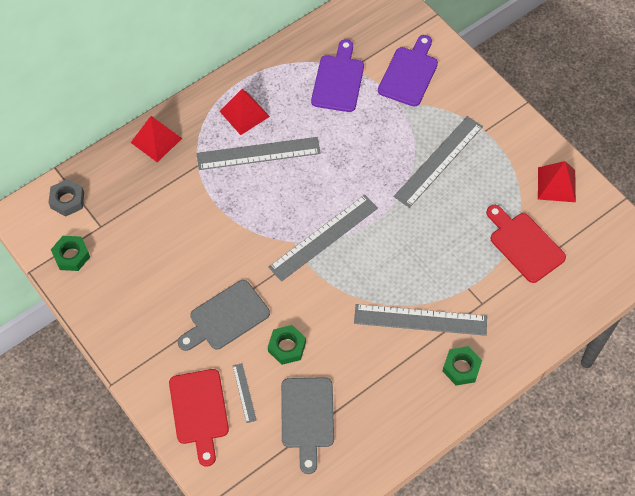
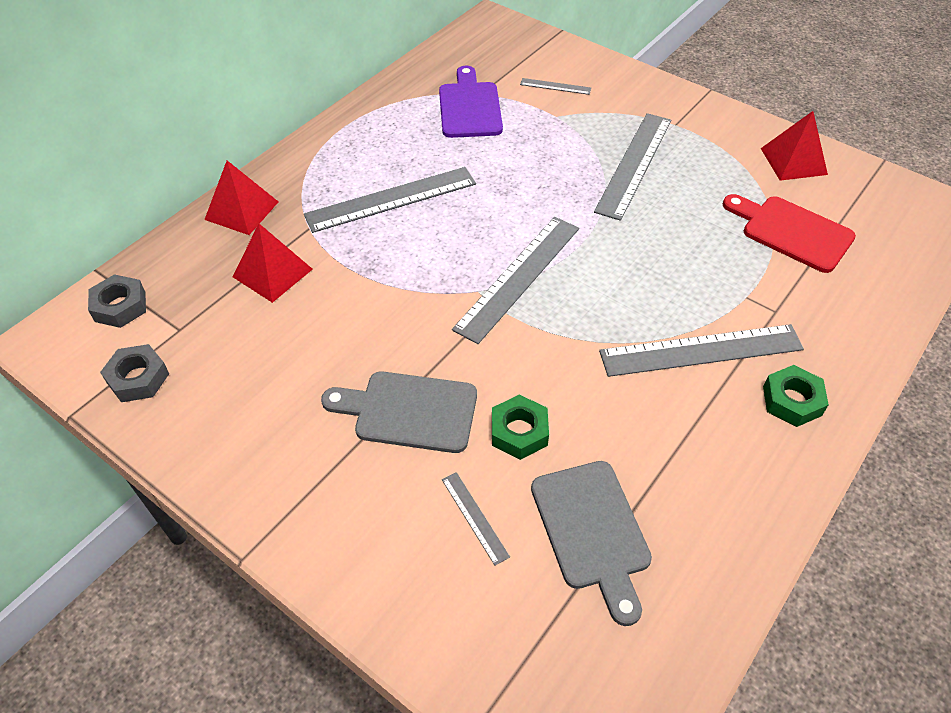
camera: 15 degrees left, 10 degrees down
green nut [51,236,90,271] -> grey nut [100,344,169,402]
red cutting board [169,369,229,467] -> none
grey cutting board [178,280,270,351] -> grey cutting board turned 60 degrees clockwise [321,371,477,453]
red pyramid [219,89,270,135] -> red pyramid moved to [233,224,313,303]
purple cutting board [378,35,438,107] -> grey ruler [520,78,591,95]

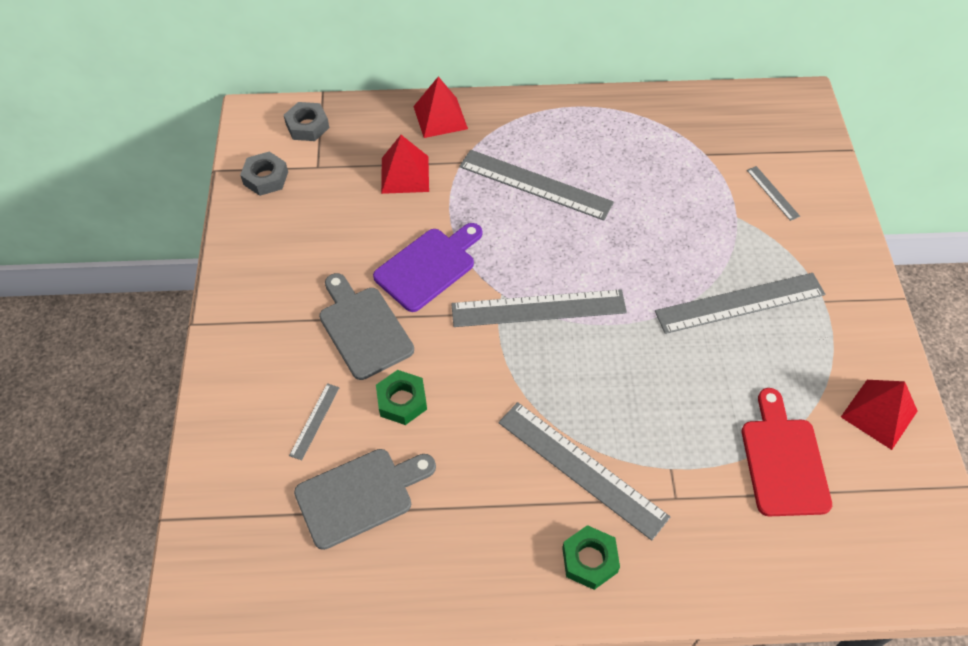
camera: 50 degrees right, 5 degrees up
purple cutting board [439,65,503,138] -> purple cutting board moved to [373,223,482,312]
grey cutting board [531,461,652,626] -> grey cutting board turned 150 degrees counterclockwise [294,449,436,550]

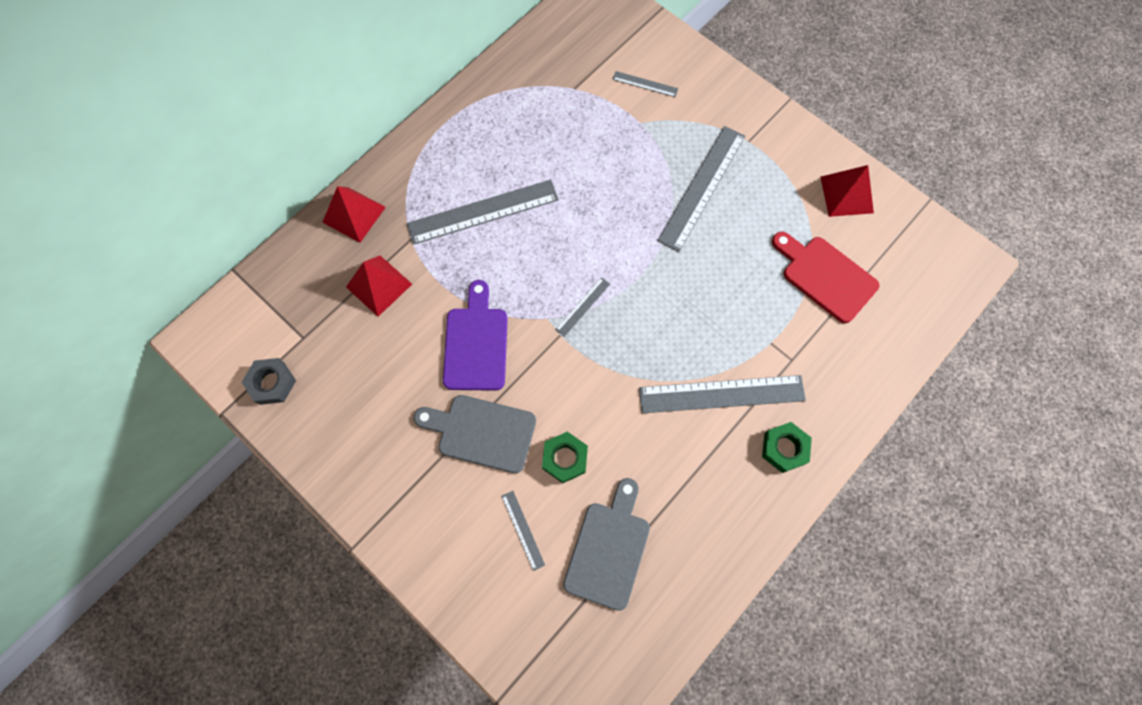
camera: 45 degrees left, 15 degrees up
grey nut [284,102,329,141] -> none
grey ruler [451,289,627,327] -> grey ruler [555,277,610,337], size x0.46

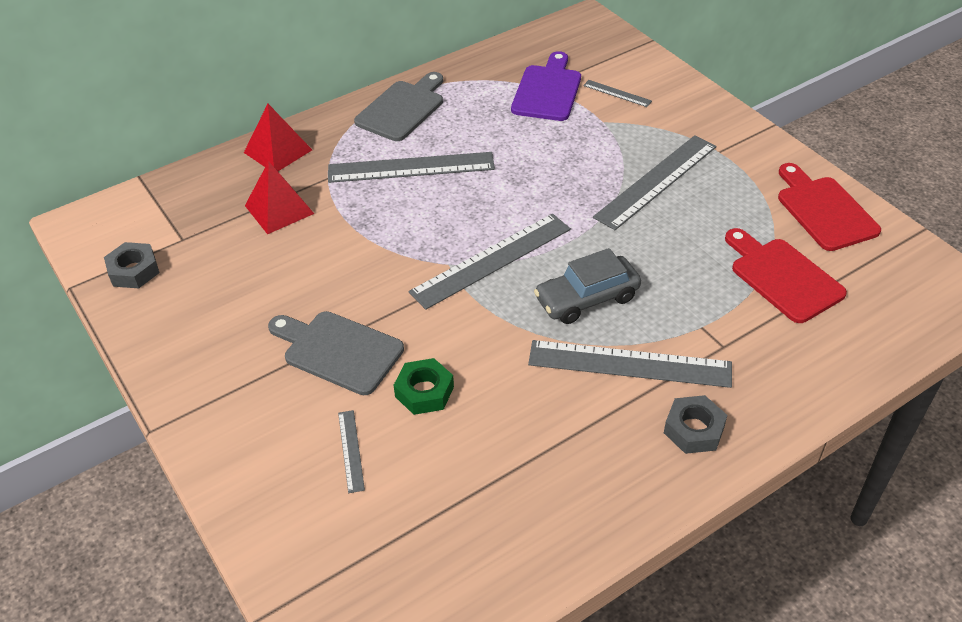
camera: 15 degrees right, 25 degrees down
purple cutting board [443,280,508,391] -> purple cutting board moved to [511,51,581,121]
grey ruler [555,277,610,337] -> grey ruler [408,214,571,310], size x2.16
grey cutting board [563,478,650,611] -> grey cutting board moved to [354,72,443,141]
green nut [762,422,812,473] -> grey nut [664,395,727,454]
red pyramid [820,165,874,217] -> red cutting board [778,163,881,251]
none -> grey car [534,248,641,324]

